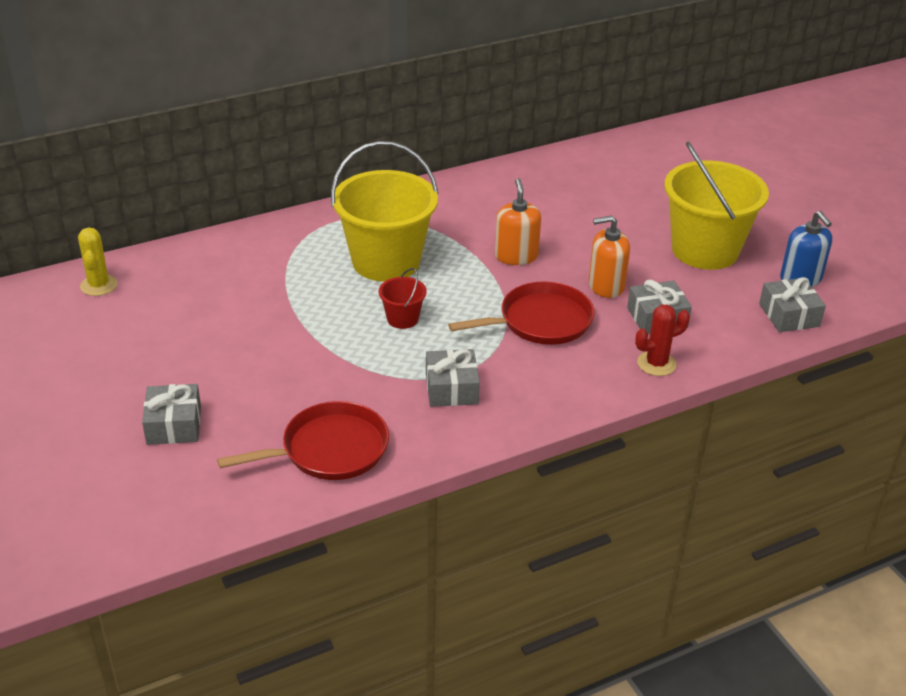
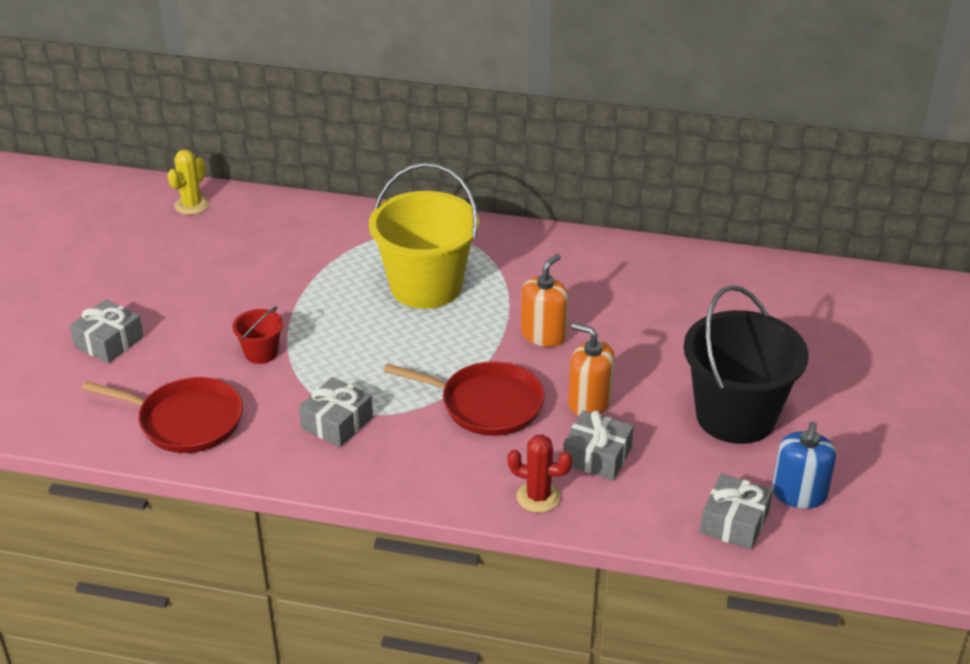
camera: 40 degrees right, 0 degrees up
red bucket [379,268,427,329] -> red bucket moved to [232,306,283,364]
yellow bucket [664,142,769,270] -> black bucket [683,285,809,444]

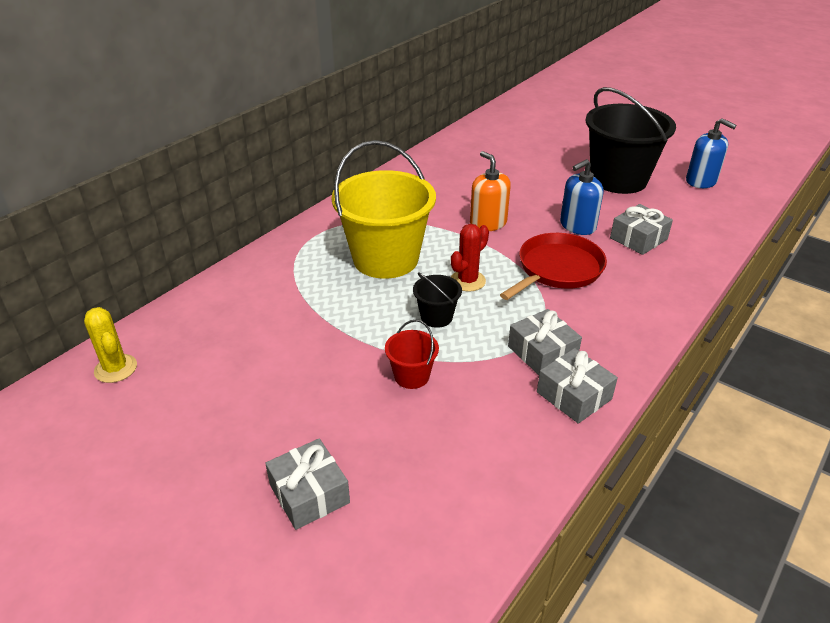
camera: 65 degrees left, 0 degrees up
red pan [82,377,243,453] -> none
red cactus [508,434,572,513] -> red cactus moved to [451,224,489,292]
orange soap dispenser [568,323,615,416] -> blue soap dispenser [560,159,604,235]
grey gift [700,473,773,550] -> grey gift moved to [537,348,618,424]
none -> black bucket [413,272,462,328]

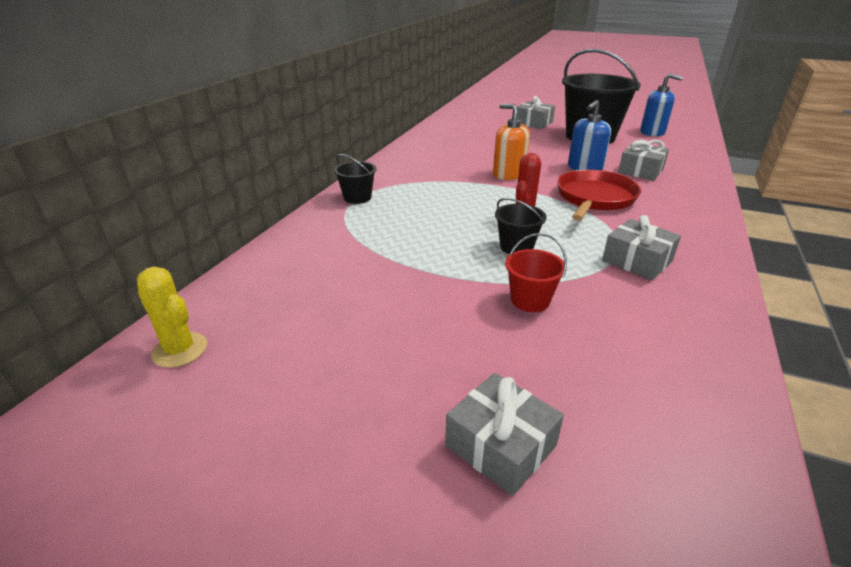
camera: 15 degrees left, 5 degrees down
yellow bucket [331,140,436,279] -> none
grey gift [537,348,618,424] -> grey gift moved to [517,96,555,129]
none -> black bucket [334,154,376,204]

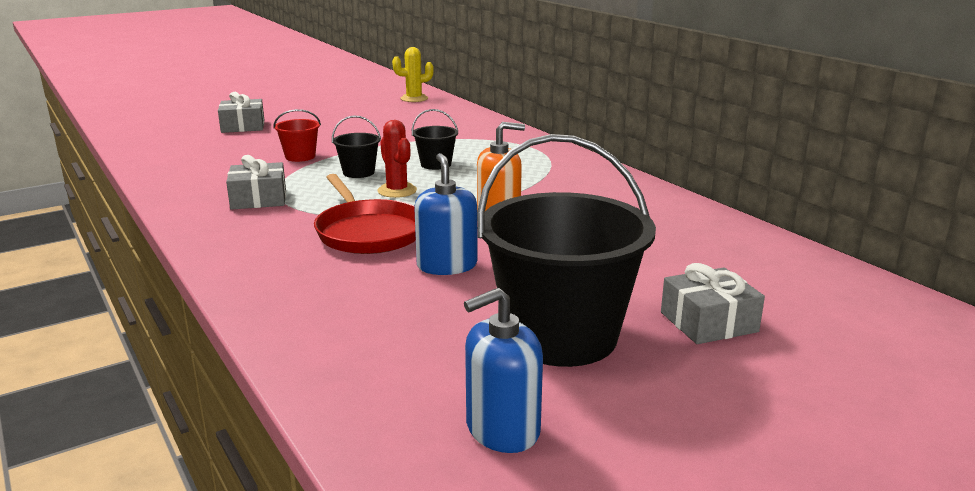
camera: 125 degrees right, 10 degrees down
black bucket [334,154,376,204] -> black bucket moved to [412,109,458,170]
grey gift [618,140,669,181] -> none

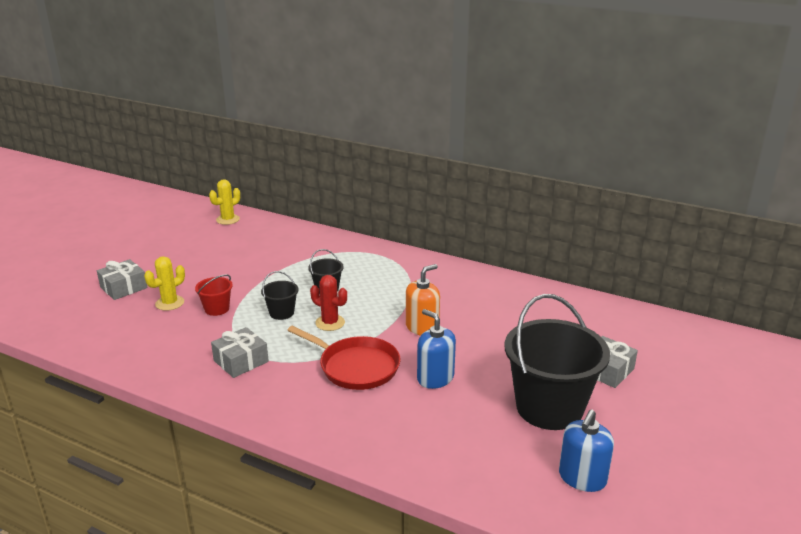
camera: 30 degrees left, 5 degrees up
none -> yellow cactus [144,256,185,311]

